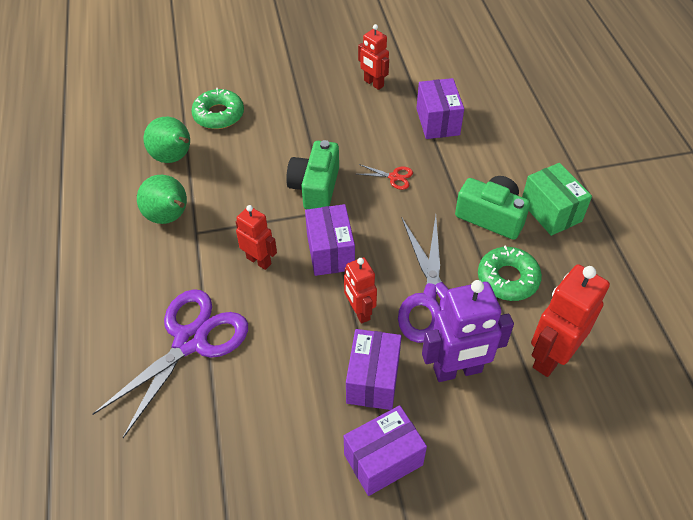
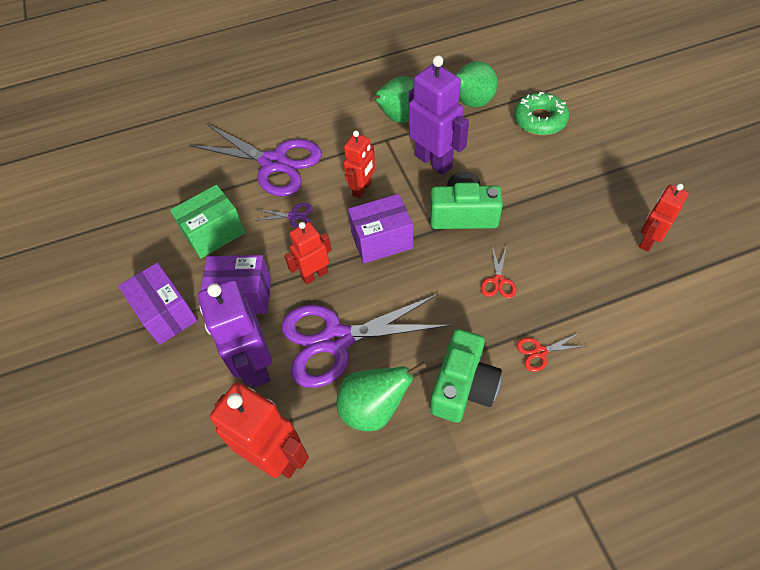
camera: 85 degrees right, 5 degrees up
purple box [416,78,464,139] -> none
green donut [478,246,542,301] -> green pear [336,361,426,432]
green box [522,163,592,236] -> green box moved to [170,185,245,259]
none -> purple scissors [254,203,312,228]
none -> purple robot [409,55,469,175]
none -> red scissors [516,333,585,372]

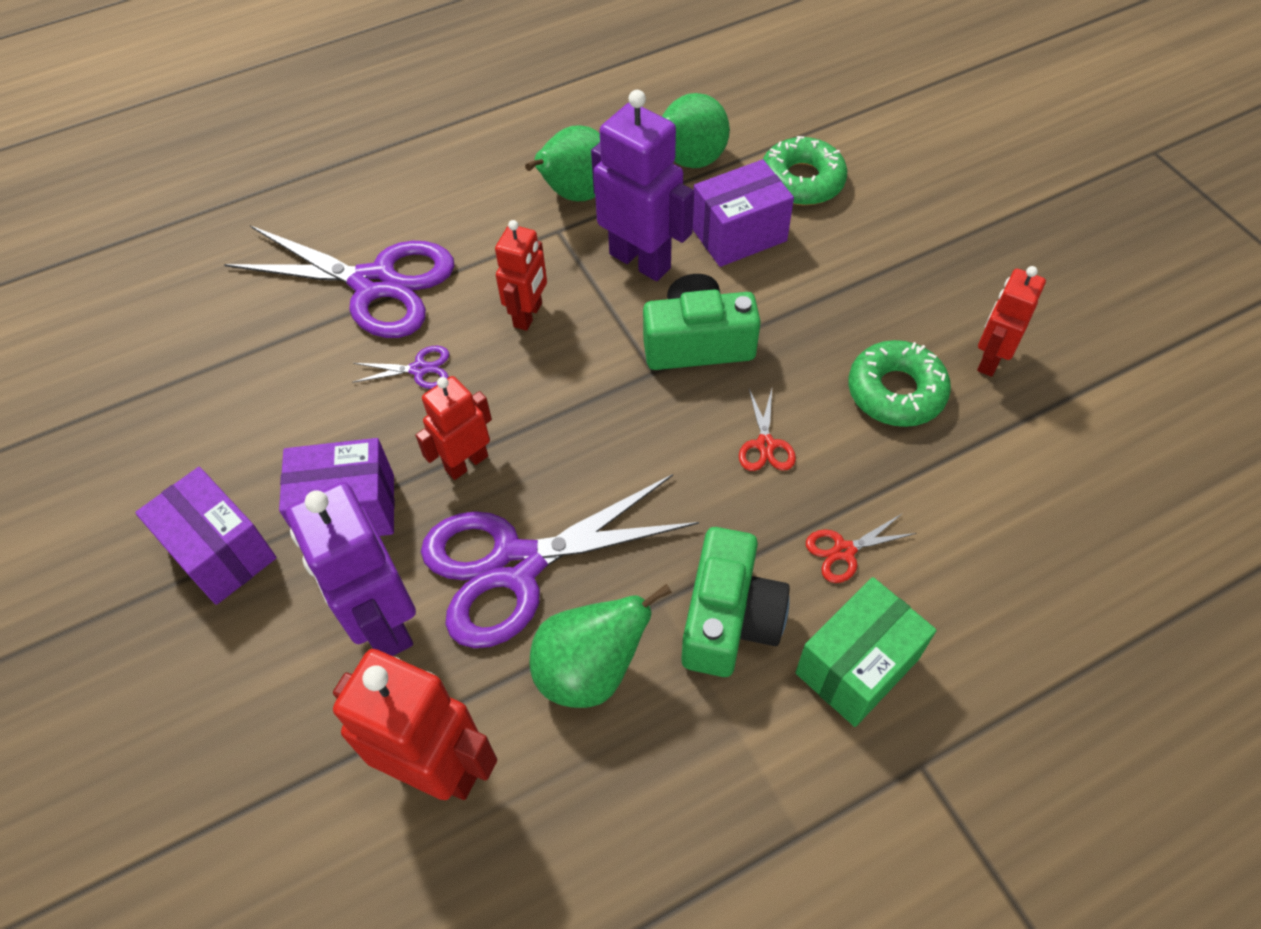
camera: 10 degrees left, 0 degrees up
green box [170,185,245,259] -> green box moved to [795,577,937,727]
purple box [348,194,413,263] -> purple box moved to [693,160,794,267]
none -> green donut [849,340,951,427]

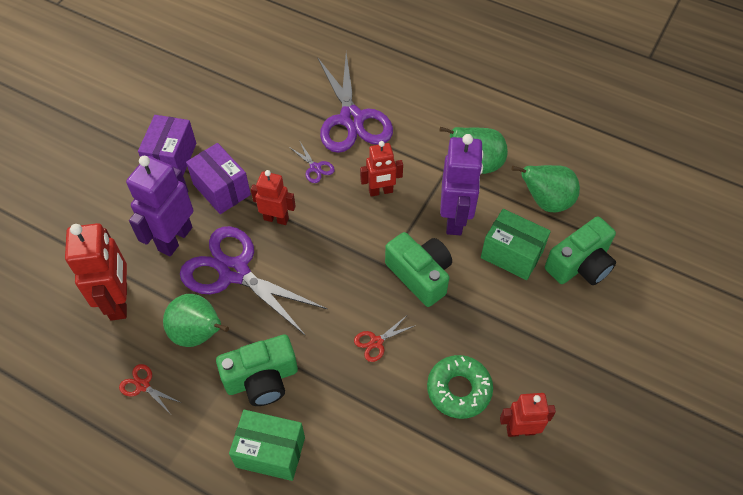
camera: 55 degrees right, 0 degrees up
purple box [693,160,794,267] -> green box [481,209,551,280]
green donut [763,136,847,205] -> green camera [545,216,616,285]
red scissors [806,513,916,583] -> red scissors moved to [119,364,182,413]

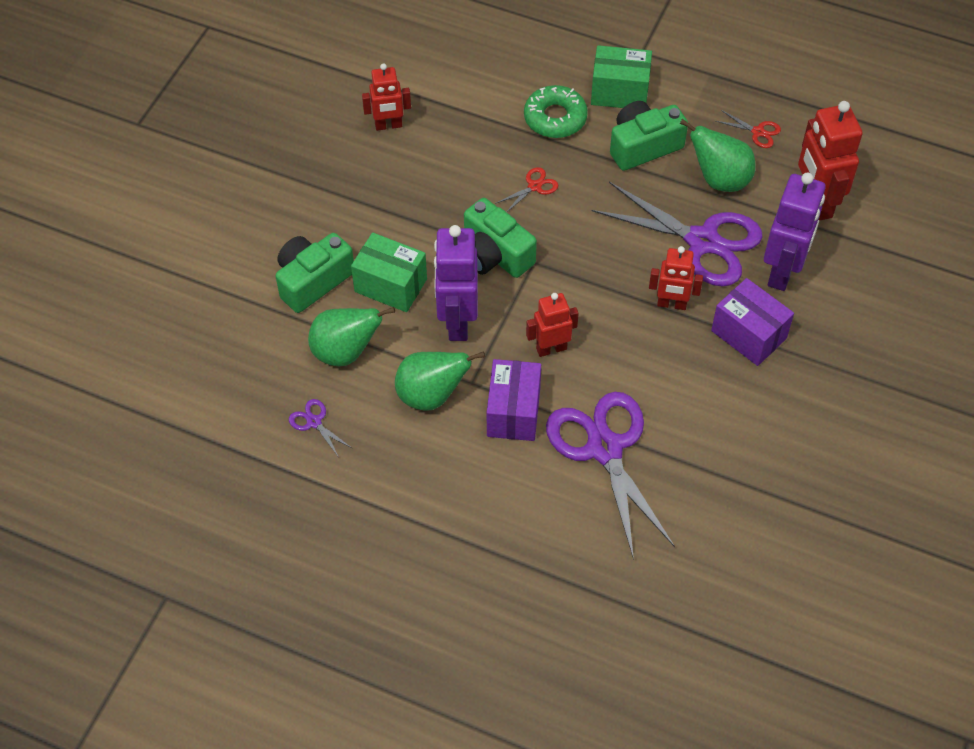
camera: 175 degrees right, 0 degrees up
purple box [138,115,196,175] -> purple box moved to [487,359,541,441]
purple scissors [289,140,335,183] -> purple scissors moved to [289,399,353,456]
green donut [427,355,493,419] -> green donut moved to [524,85,588,138]

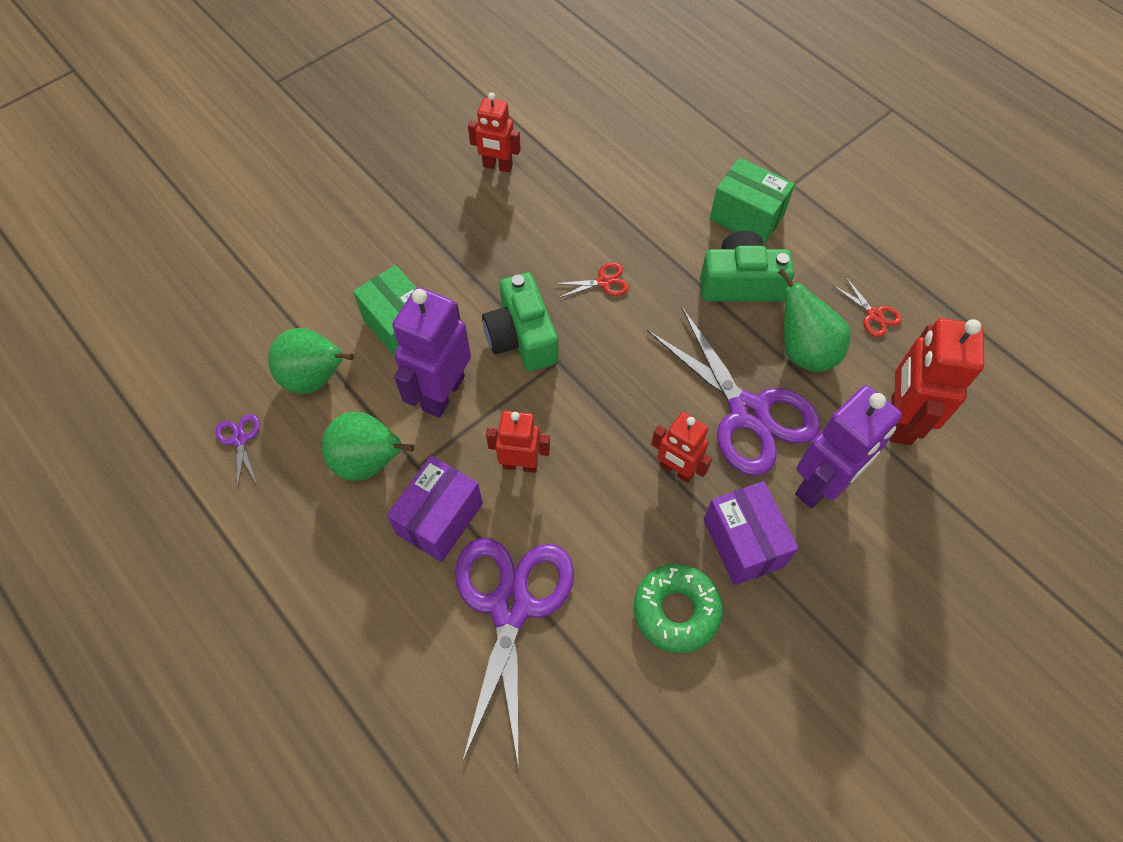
camera: 25 degrees right, 5 degrees up
green camera [276,233,354,313] -> none
green donut [524,85,588,138] -> green donut moved to [634,564,723,653]

